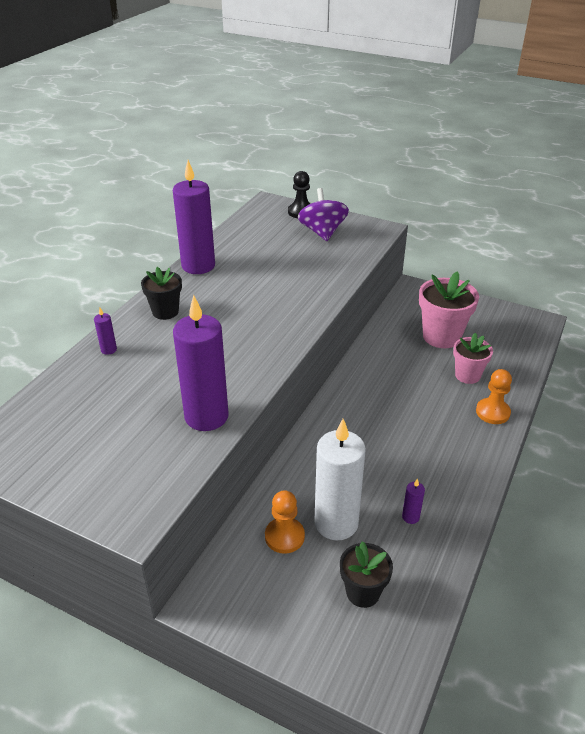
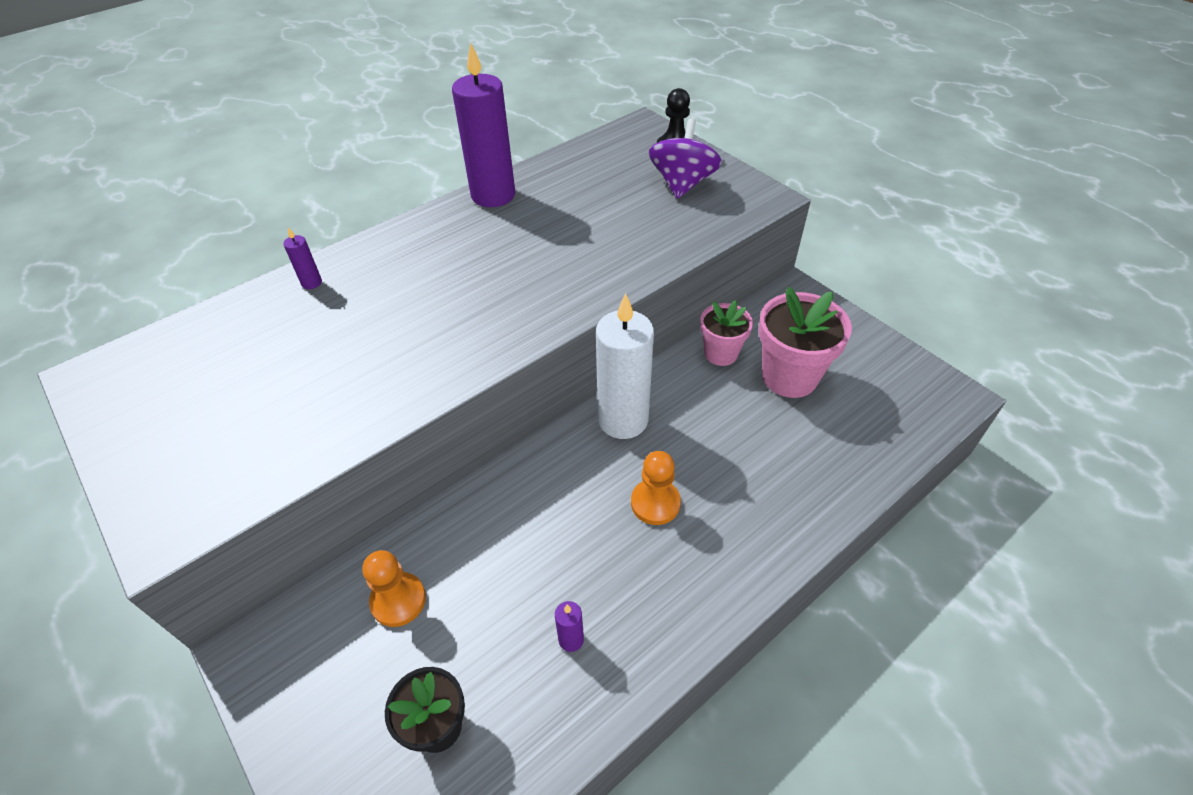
camera: 25 degrees right, 10 degrees up
black flower pot [141,267,182,320] -> none
purple candle [173,295,229,431] -> none
white candle [314,419,366,540] -> white candle moved to [596,293,654,439]
pink flower pot [453,333,493,384] -> pink flower pot moved to [700,300,753,366]
orange pawn [476,369,512,424] -> orange pawn moved to [631,451,681,525]

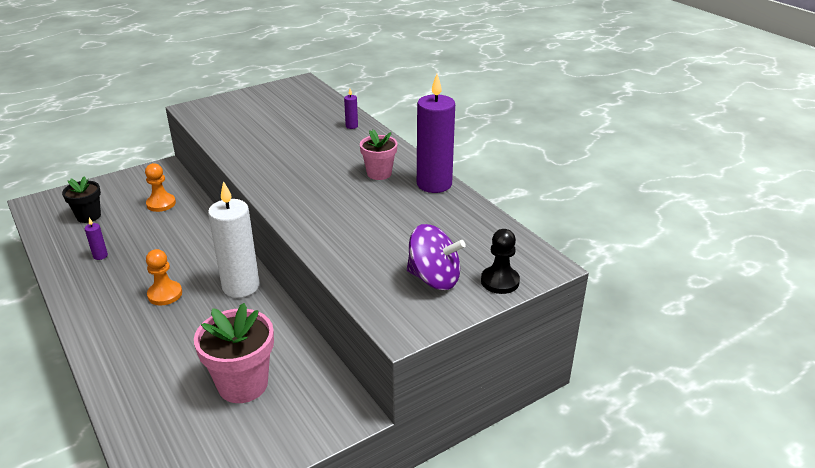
camera: 95 degrees right, 15 degrees down
pink flower pot [700,300,753,366] -> pink flower pot moved to [360,129,397,180]

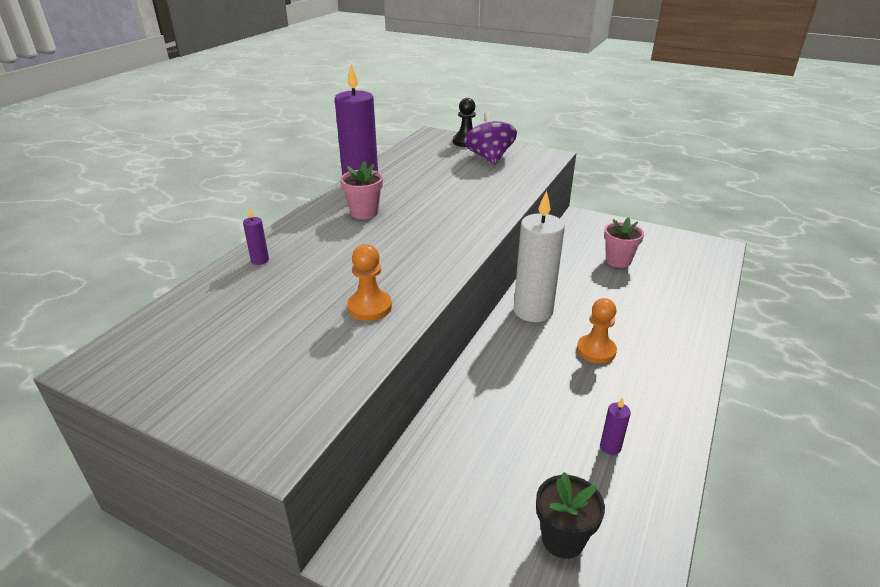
camera: 120 degrees left, 0 degrees up
orange pawn [145,163,176,212] -> orange pawn moved to [347,244,392,321]
pink flower pot [194,303,274,403] -> pink flower pot [604,217,644,268], size x0.62

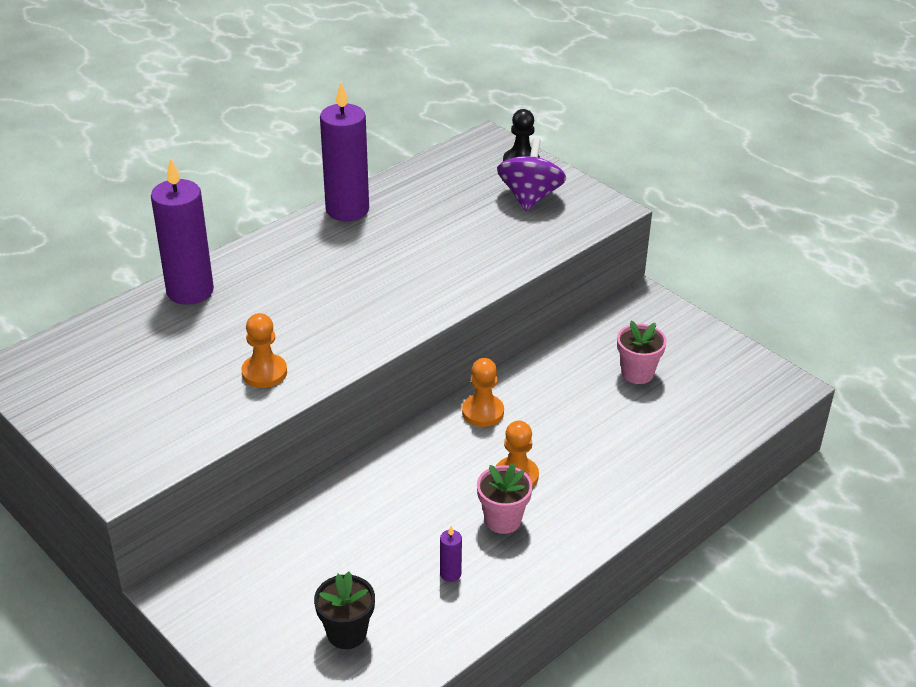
camera: 20 degrees right, 5 degrees up
purple candle [243,207,269,265] -> purple candle [151,157,214,305], size x2.49
pink flower pot [340,161,383,219] -> pink flower pot moved to [477,463,533,534]
white candle [514,190,565,322] -> orange pawn [462,358,504,427]

